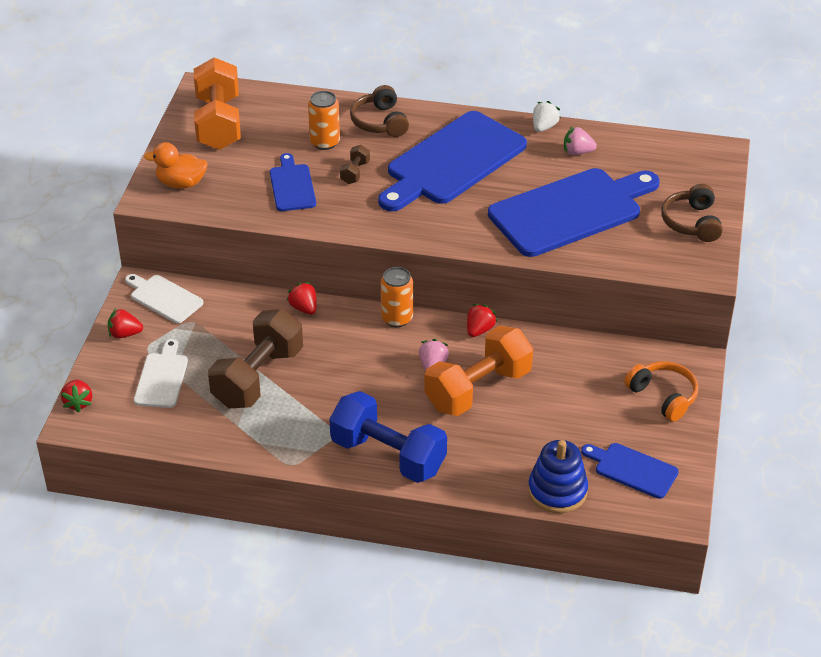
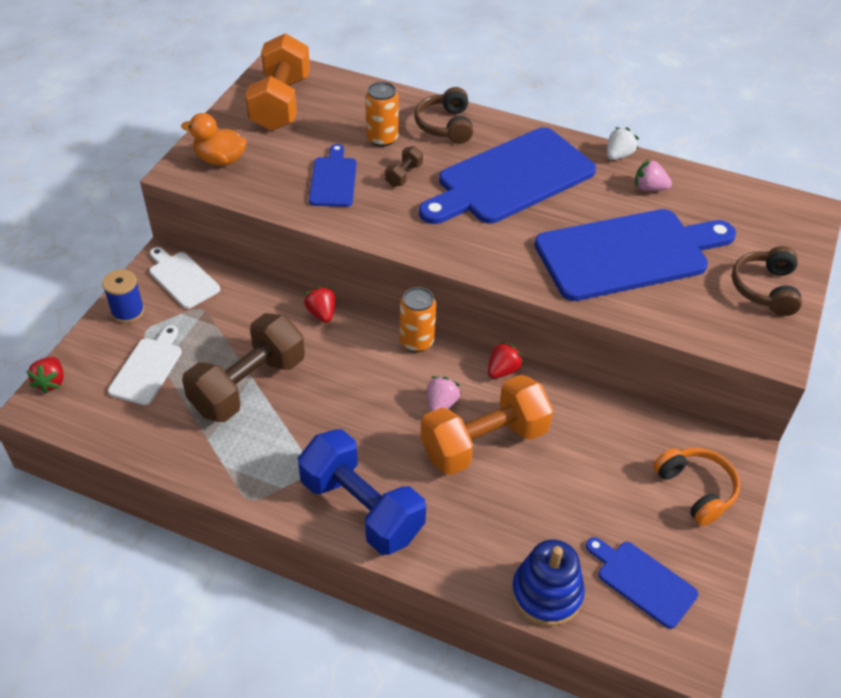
camera: 10 degrees right, 5 degrees up
red strawberry [108,308,143,338] -> blue spool [102,269,144,323]

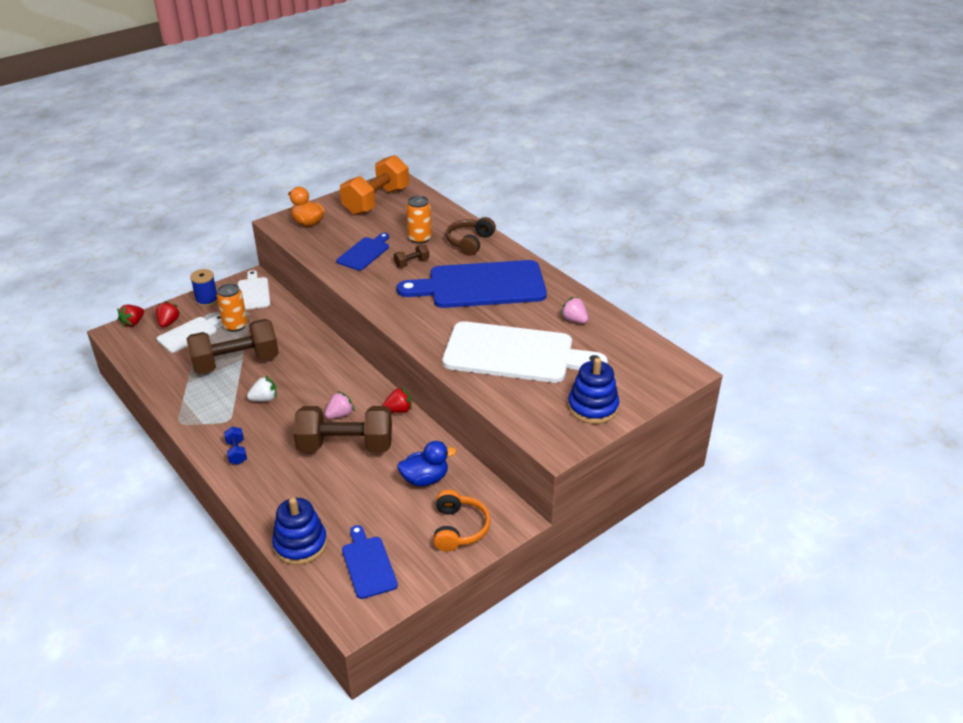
camera: 30 degrees right, 10 degrees down
blue dumbbell [298,429,426,555] -> blue dumbbell [224,427,247,465], size x0.42
red strawberry [304,286,336,323] -> red strawberry moved to [156,301,180,327]
orange can [400,287,436,352] -> orange can moved to [217,284,247,332]
orange dumbbell [420,375,553,475] -> brown dumbbell [293,406,392,452]
blue cutting board [534,209,736,301] -> white cutting board [442,321,608,383]
white strawberry [607,127,639,160] -> white strawberry moved to [247,376,276,401]
brown headphones [732,246,802,316] -> blue stacking toy [568,358,619,424]
none -> blue duck [397,441,456,486]

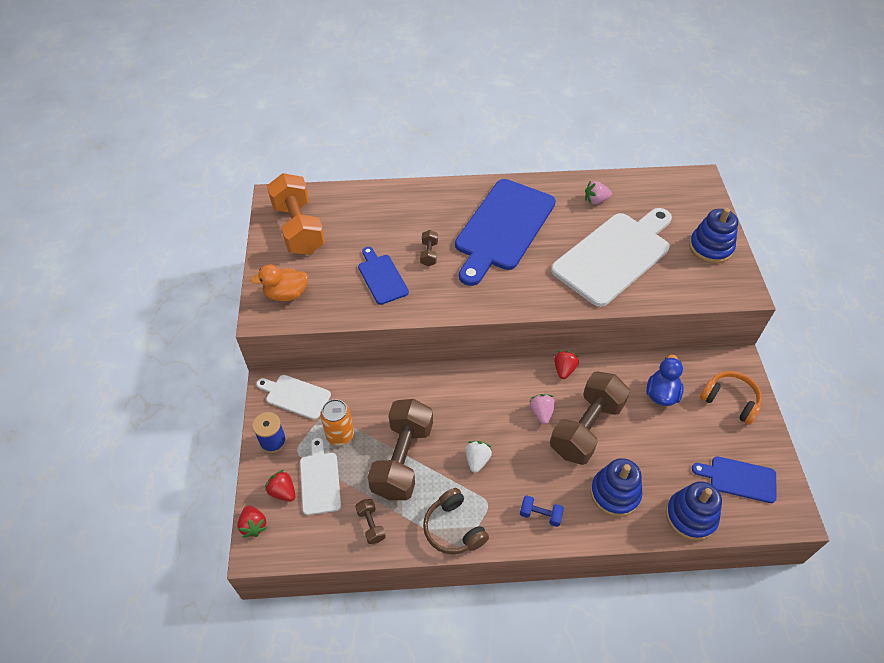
camera: 55 degrees left, 15 degrees up
orange can [406,196,432,244] -> none
brown headphones [446,217,496,256] -> brown headphones moved to [423,488,489,554]
none -> brown dumbbell [355,499,386,544]
none -> blue stacking toy [590,458,642,517]

